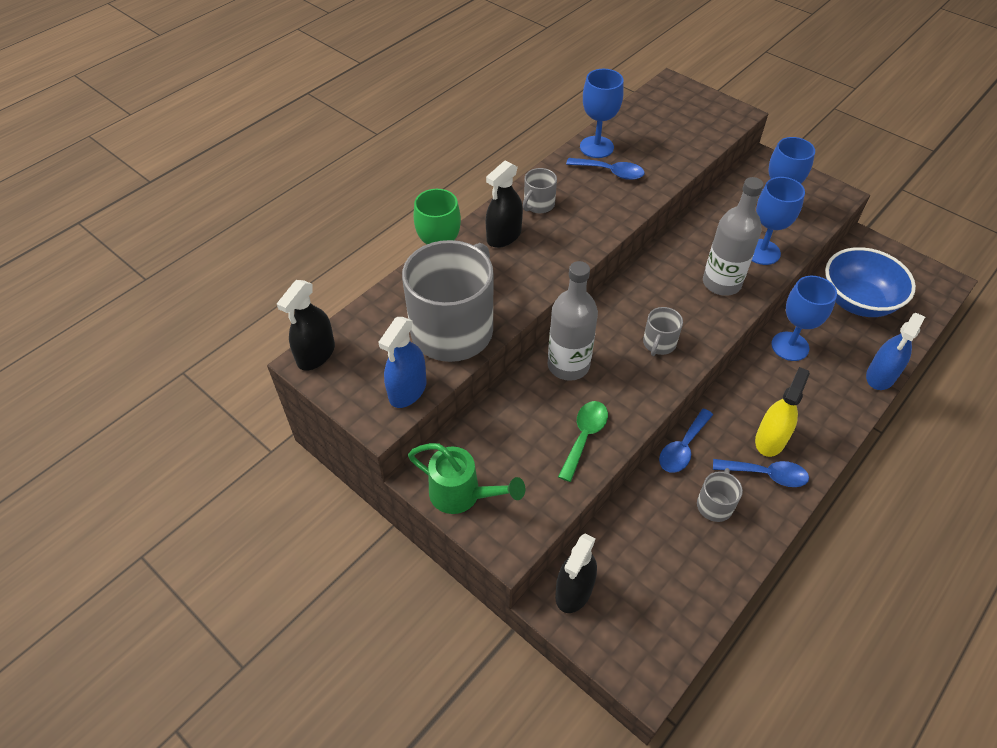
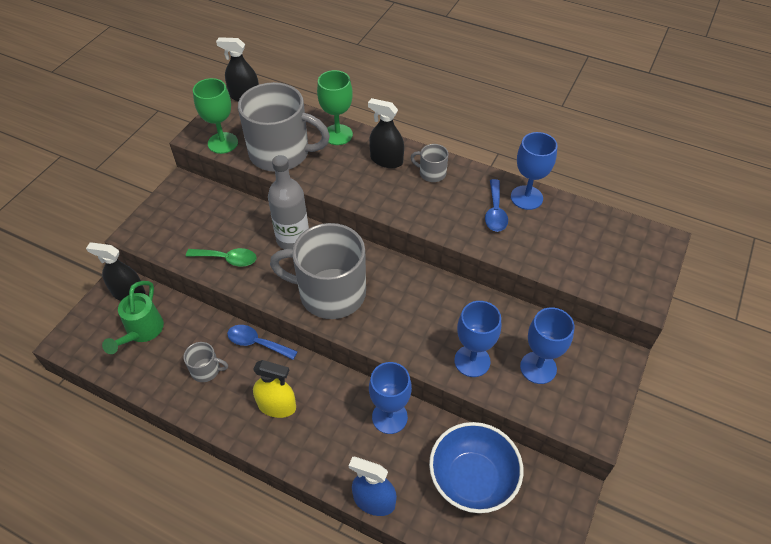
camera: 75 degrees right, 0 degrees up
blue spray bottle [378,317,427,408] -> green goblet [193,78,238,154]
green watering can [408,443,525,514] -> green watering can moved to [102,281,164,354]
grey mug [643,307,683,356] -> grey mug [270,223,366,319], size x2.31
grey bottle [703,177,764,296] -> none
blue spoon [713,459,809,487] -> none

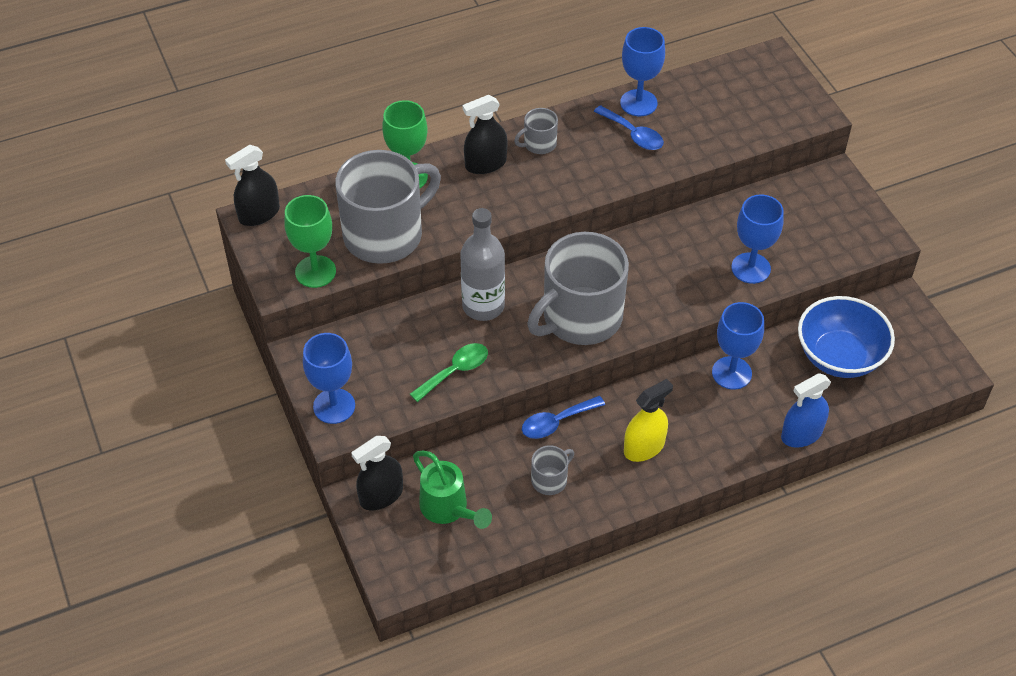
camera: 50 degrees left, 0 degrees up
blue goblet [520,307,575,384] -> blue goblet moved to [303,333,355,424]

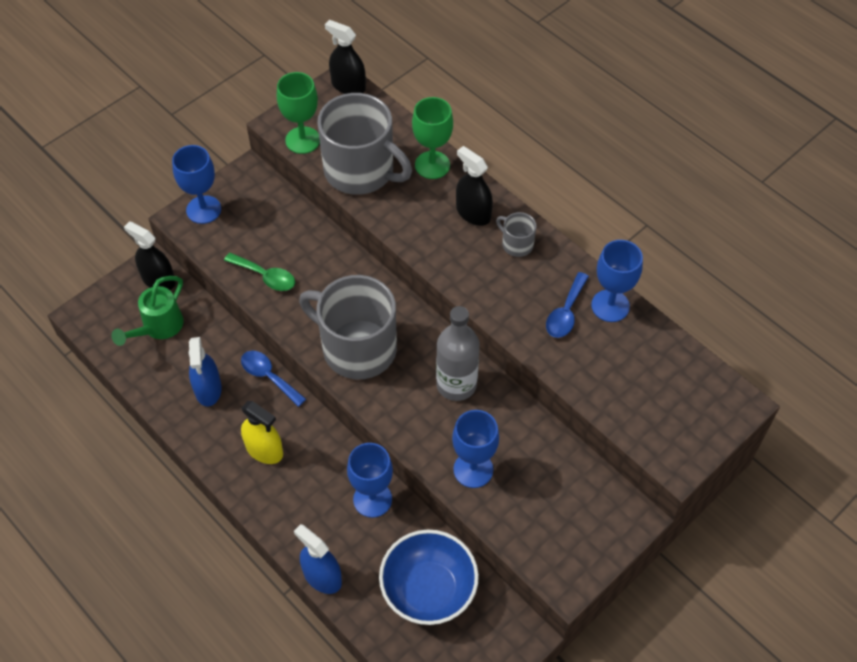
camera: 70 degrees right, 5 degrees up
grey bottle [460,208,505,321] -> grey bottle moved to [436,306,480,401]
grey mug [531,445,574,495] -> blue spray bottle [189,337,222,406]

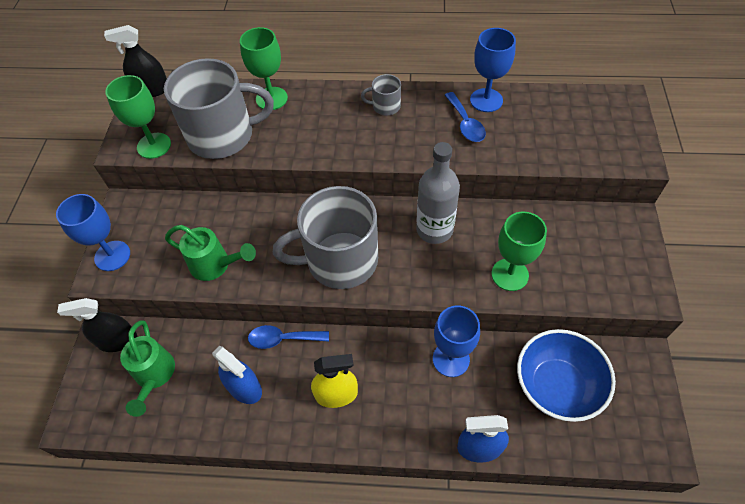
camera: 40 degrees left, 0 degrees up
green spoon [224,253,295,291] -> green watering can [165,225,256,281]
blue goblet [452,410,499,488] -> green goblet [491,212,547,291]
black spray bottle [456,146,493,226] -> none

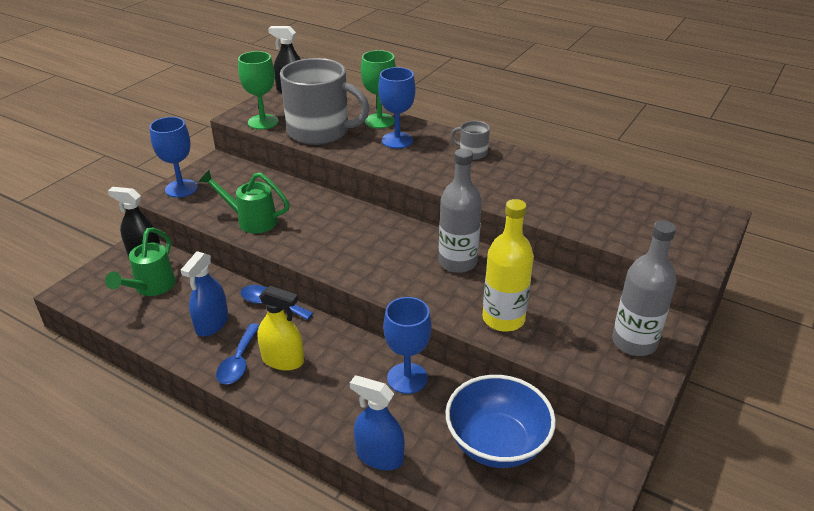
camera: 25 degrees right, 20 degrees down
green watering can [165,225,256,281] -> green watering can turned 150 degrees clockwise [198,170,290,233]
blue spray bottle [212,345,262,404] -> blue spray bottle turned 45 degrees clockwise [181,251,228,336]
grey mug [273,186,378,289] -> none
blue spoon [445,92,486,142] -> blue spoon moved to [216,323,259,384]
blue goblet [470,28,516,112] -> blue goblet moved to [378,67,416,149]
green goblet [491,212,547,291] -> yellow bottle [482,199,534,332]
none -> grey bottle [612,221,676,356]

